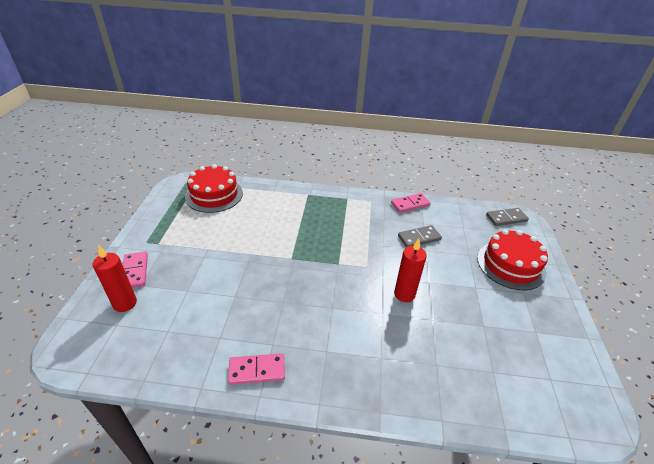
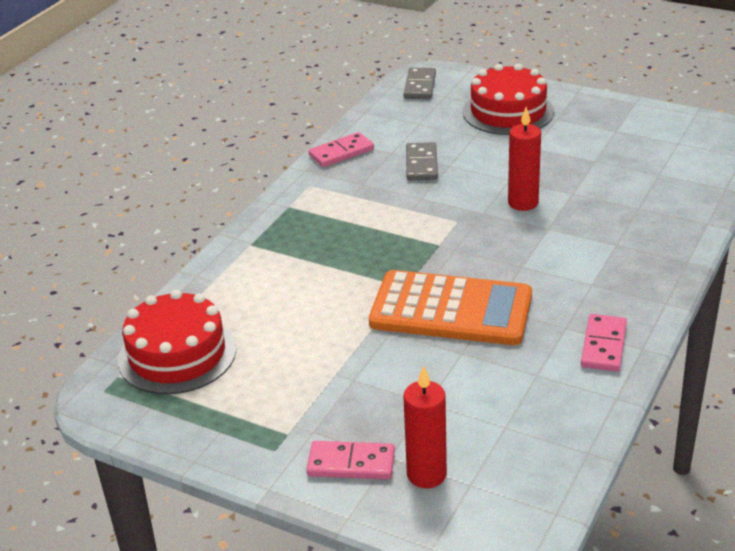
camera: 65 degrees left, 5 degrees down
pink domino [391,193,430,213] -> pink domino turned 60 degrees clockwise [309,132,374,167]
none -> orange calculator [369,270,532,345]

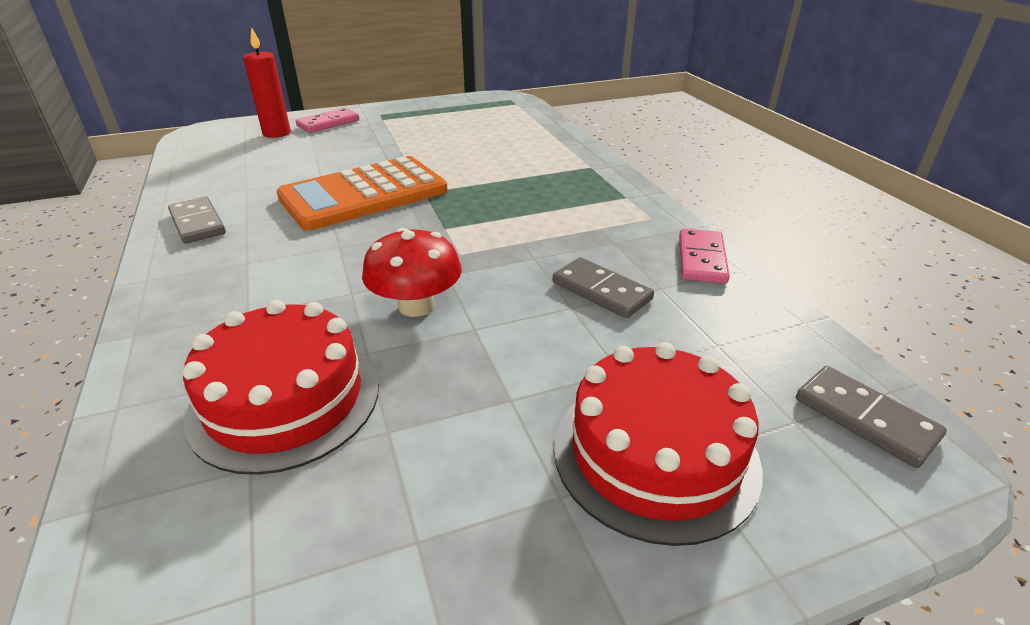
camera: 130 degrees right, 0 degrees up
red cake [118,290,236,394] -> red cake moved to [183,300,379,475]
red candle [508,107,541,211] -> red mushroom [362,228,462,317]
pink domino [581,314,627,372] -> grey domino [168,197,226,244]

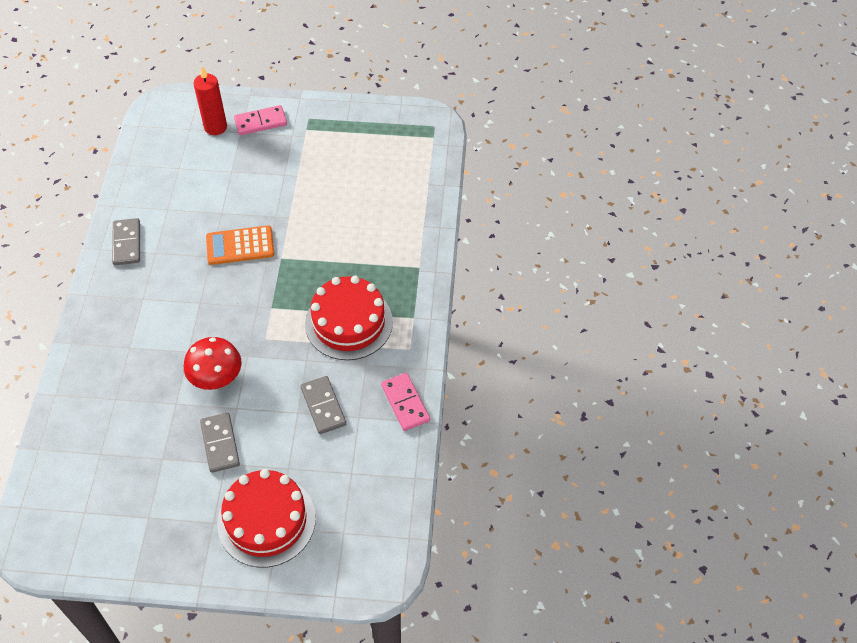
camera: 25 degrees right, 20 degrees up
red cake [183,300,379,475] -> red cake moved to [305,276,393,360]
orange calculator [277,156,448,230] -> orange calculator [206,225,274,265], size x0.59
pink domino [679,229,730,284] -> pink domino turned 60 degrees counterclockwise [381,373,430,431]
grey domino [796,366,947,468] -> grey domino moved to [200,413,240,473]

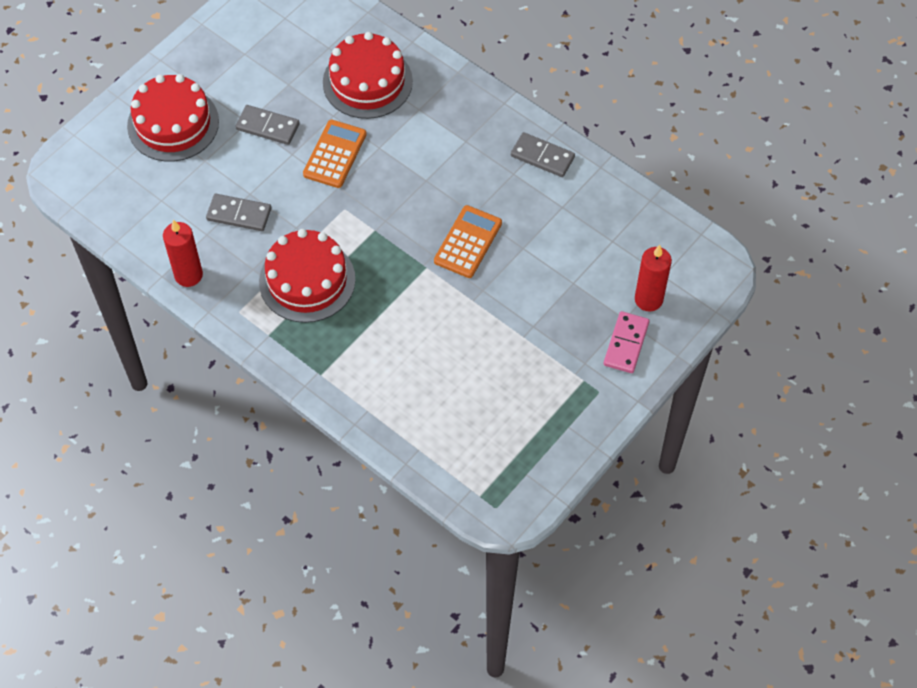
camera: 125 degrees right, 5 degrees up
red mushroom [184,337,242,390] -> orange calculator [303,120,367,188]
pink domino [381,373,430,431] -> red candle [163,219,203,287]
none -> red cake [323,32,413,119]

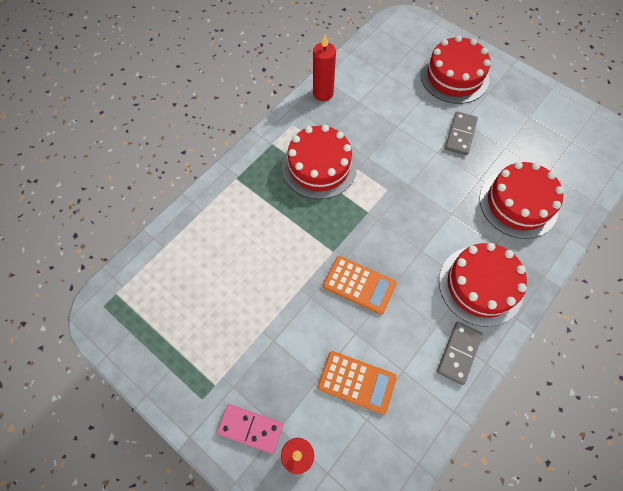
camera: 90 degrees right, 5 degrees up
grey domino [206,194,271,231] -> none
orange calculator [303,120,367,188] -> orange calculator moved to [318,351,397,414]
none -> red cake [439,243,527,327]

